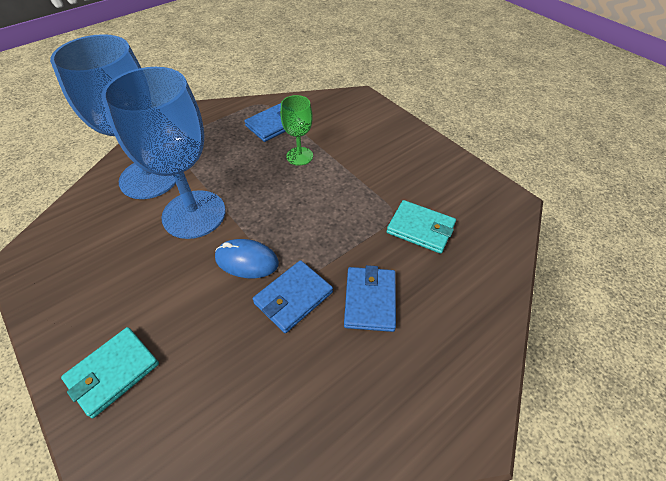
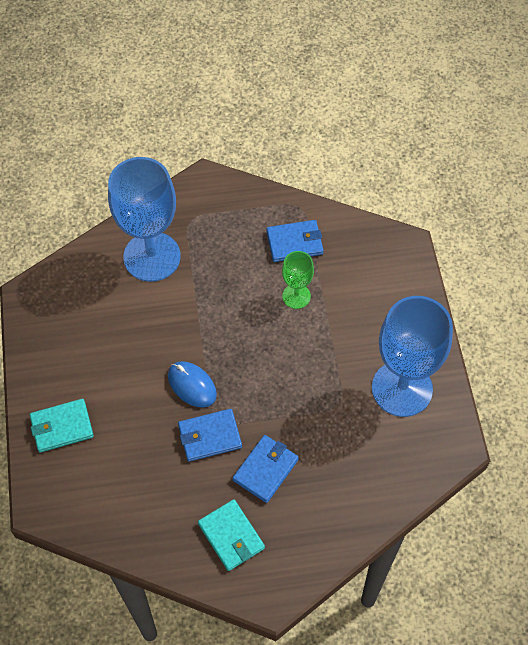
camera: 30 degrees right, 10 degrees up
blue goblet [102,67,226,239] -> blue goblet moved to [372,296,453,417]
turquoise wallet [387,200,456,254] -> turquoise wallet moved to [198,499,265,571]

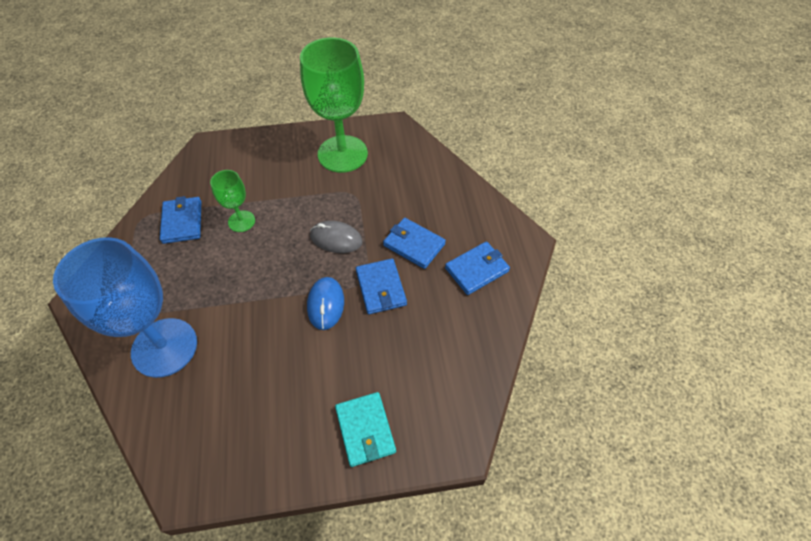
camera: 90 degrees left, 5 degrees down
blue mouse [168,361,217,408] -> blue mouse turned 45 degrees counterclockwise [307,277,344,330]
turquoise wallet [198,499,265,571] -> blue wallet [445,241,510,295]
blue goblet [372,296,453,417] -> green goblet [300,37,368,173]
none -> grey mouse [310,221,363,253]

